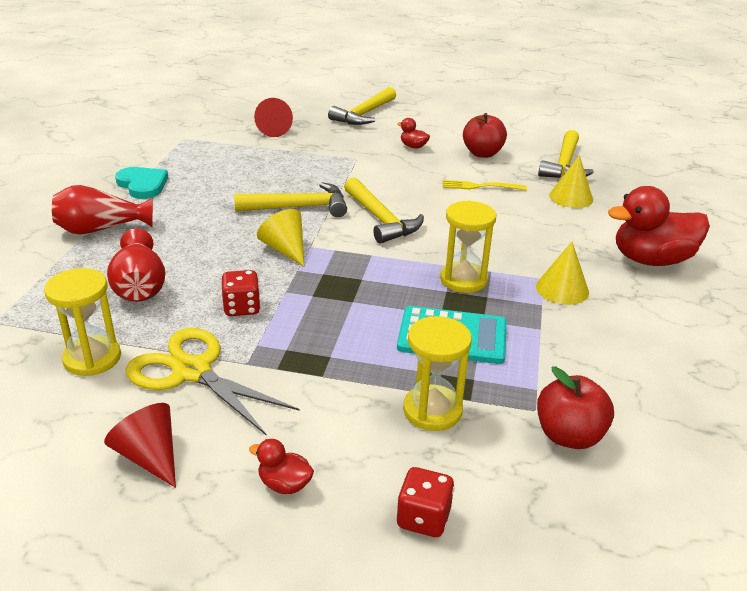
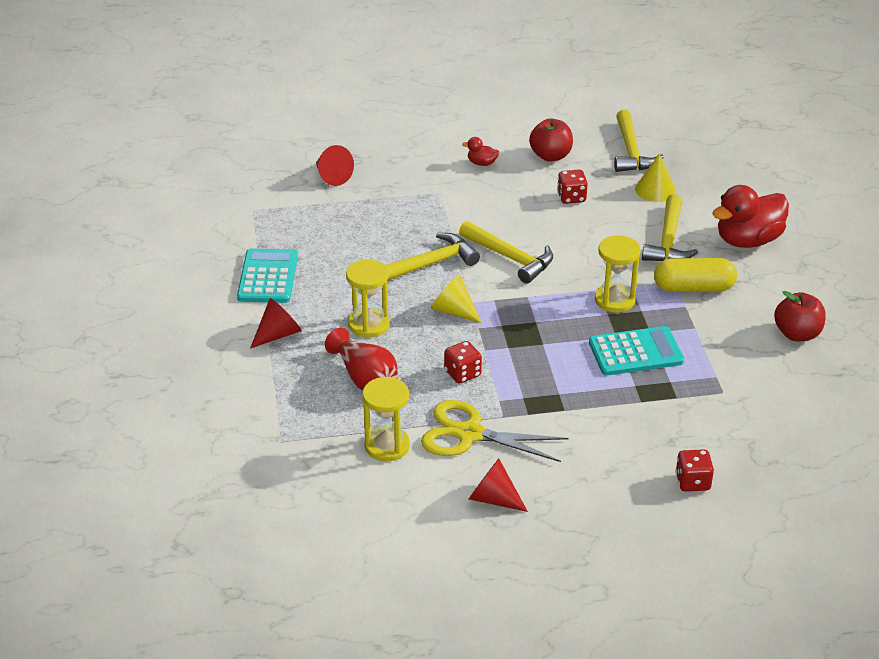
camera: 20 degrees left, 5 degrees up
red vase [52,185,153,235] -> red cone [250,298,302,349]
turquoise heart [115,167,168,199] -> turquoise calculator [237,249,298,303]
red duck [249,439,314,494] -> none
yellow hammer [328,87,396,125] -> yellow hammer moved to [642,194,698,261]
yellow hourglass [403,316,472,431] -> yellow hourglass moved to [346,259,390,338]
yellow fork [443,180,527,190] -> red dice [557,170,588,204]
yellow cone [536,242,589,305] -> yellow capsule [654,258,737,292]
red apple [537,367,614,449] -> red apple moved to [774,291,826,341]

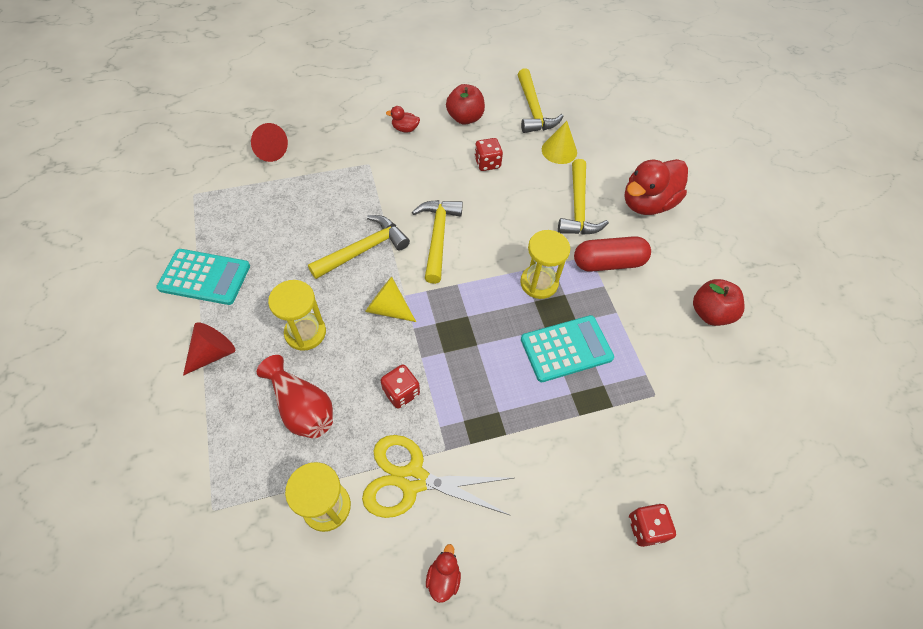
camera: 10 degrees left, 20 degrees up
turquoise calculator [237,249,298,303] -> turquoise calculator turned 105 degrees clockwise [156,249,250,305]
yellow hammer [459,221,553,283] -> yellow hammer turned 120 degrees counterclockwise [412,200,463,284]
red cone [469,458,528,512] -> red duck [426,544,461,603]
yellow capsule [654,258,737,292] -> red capsule [574,236,651,272]

